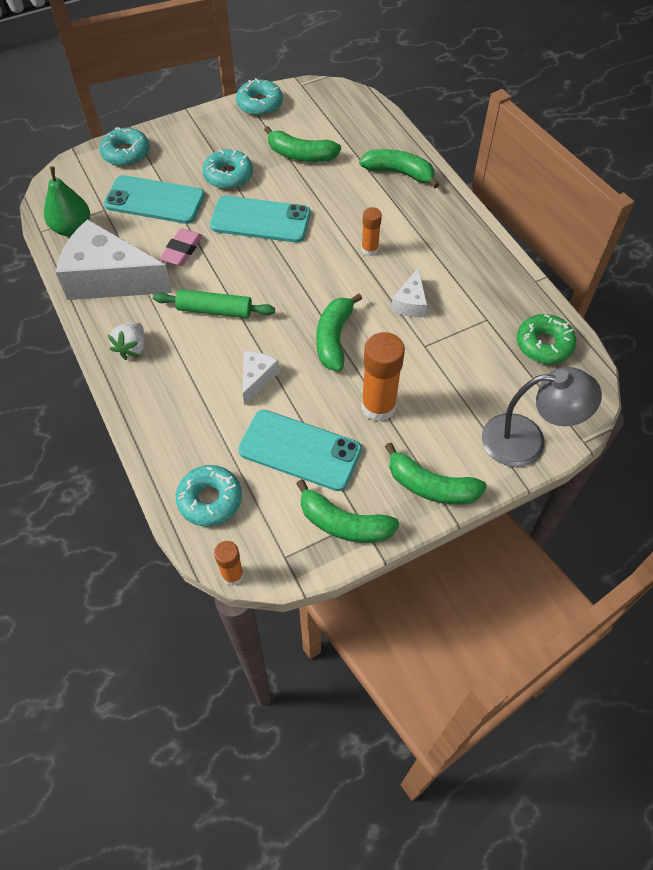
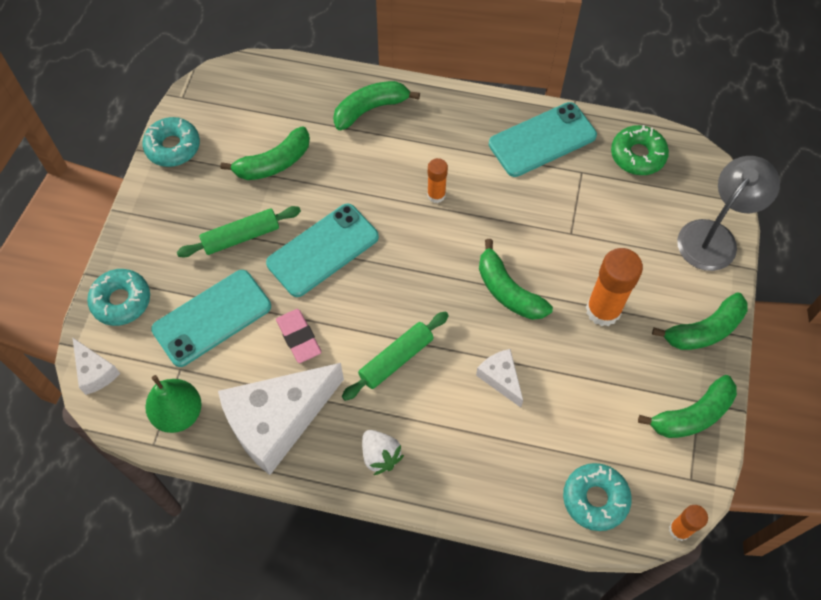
camera: 50 degrees left, 5 degrees up
turquoise donut [202,149,253,189] -> green rolling pin [177,206,301,257]
turquoise phone [238,410,362,491] -> turquoise phone moved to [489,102,597,177]
white cheese [391,267,427,317] -> white cheese moved to [72,337,120,395]

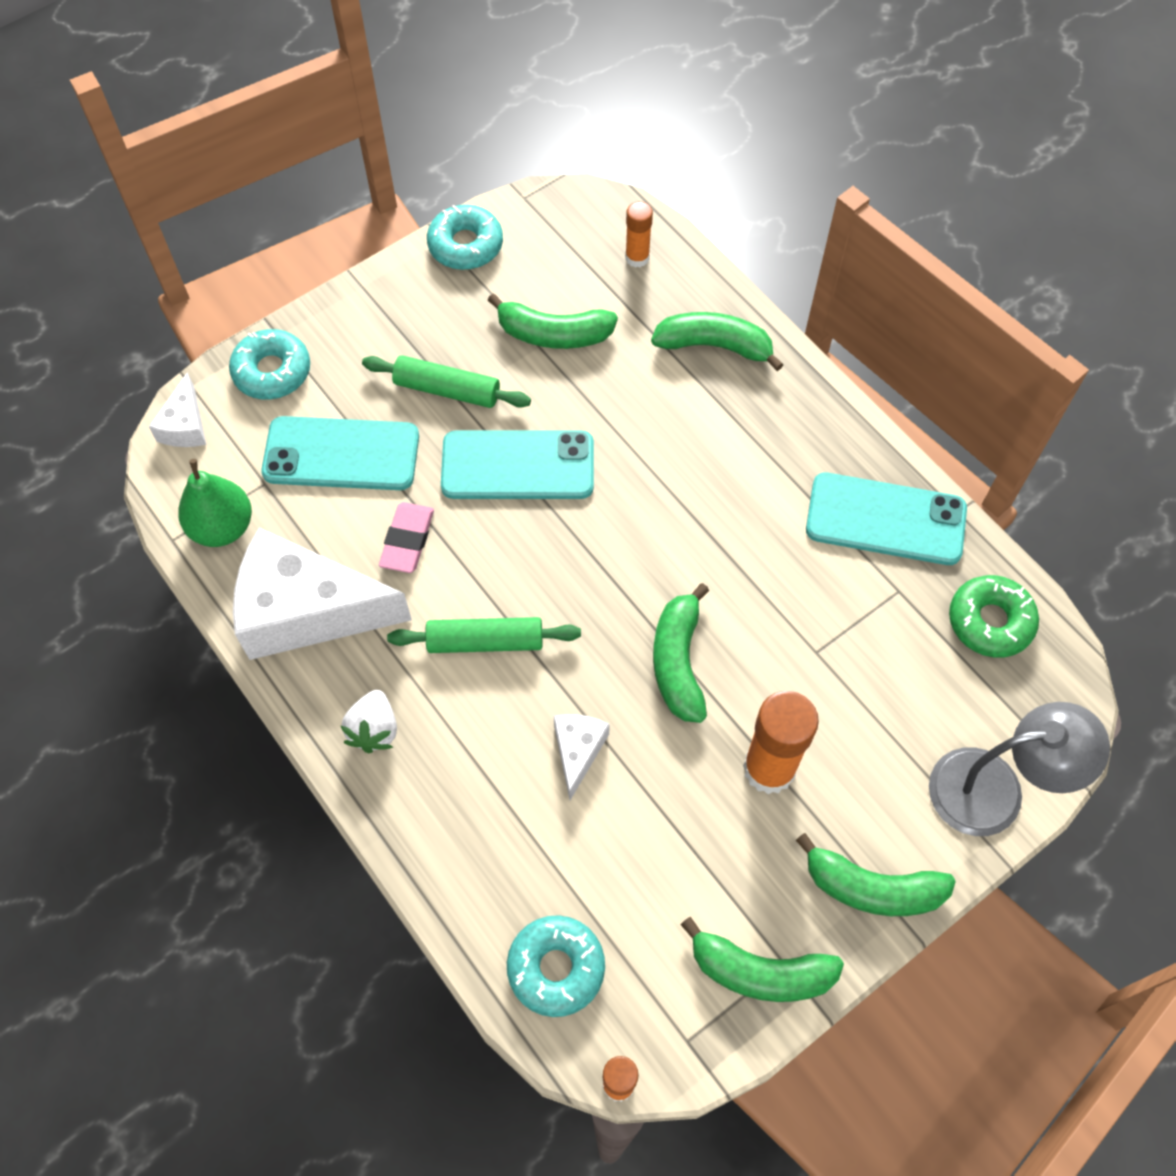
camera: 40 degrees right, 0 degrees up
orange glue stick [427,158,448,203] -> orange glue stick moved to [625,201,653,268]

